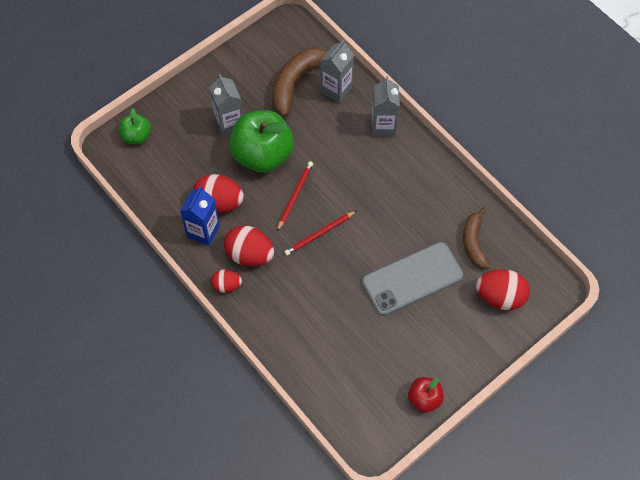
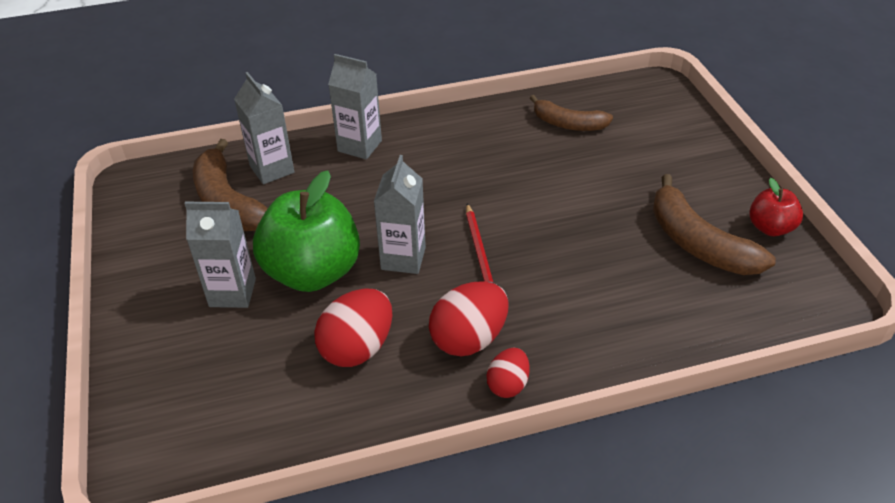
camera: 65 degrees left, 20 degrees down
green apple [119,108,151,144] -> none
blue carton [180,186,220,246] -> none
red pencil [277,161,313,231] -> grey carton [374,155,426,274]
grey phone [362,242,463,316] -> none
red egg [476,269,530,310] -> none
none -> brown banana [653,174,776,275]

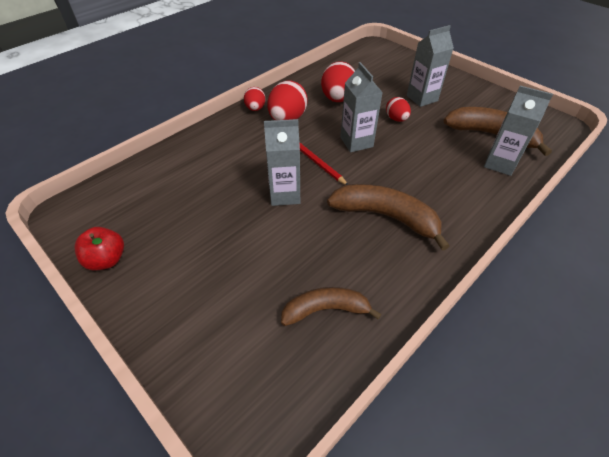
camera: 150 degrees right, 5 degrees up
green apple [253,170,360,292] -> red egg [386,97,411,122]
grey carton [328,54,382,159] -> grey carton moved to [264,119,300,206]
brown banana [653,174,776,275] -> brown banana moved to [327,184,450,251]

